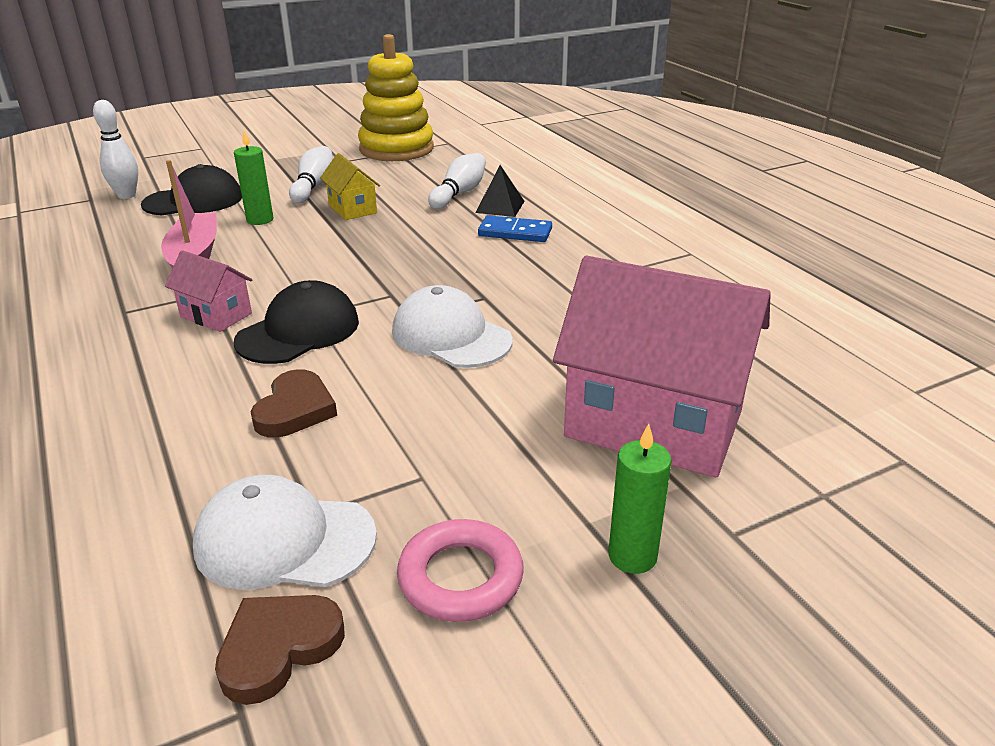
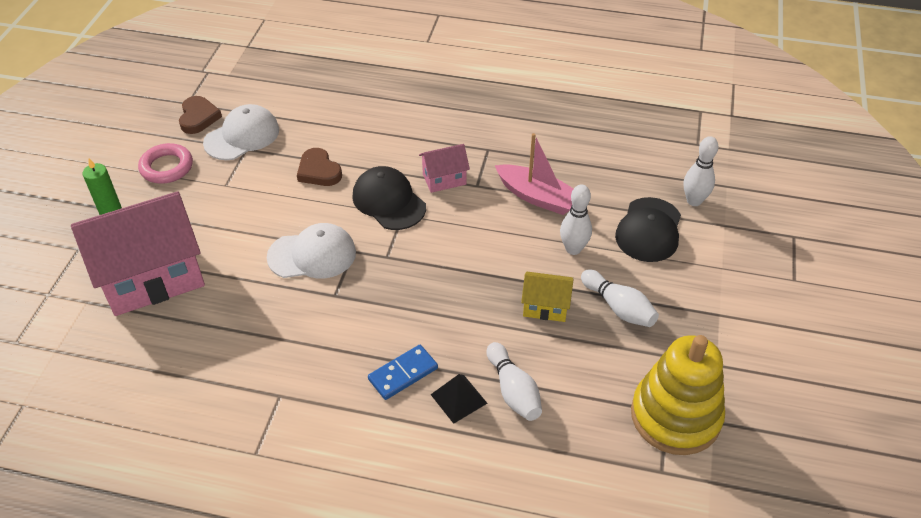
camera: 130 degrees right, 15 degrees up
black cap [233,280,359,364] -> black cap turned 150 degrees clockwise [352,166,426,230]
green candle [234,130,274,225] -> white bowling pin [560,185,592,255]

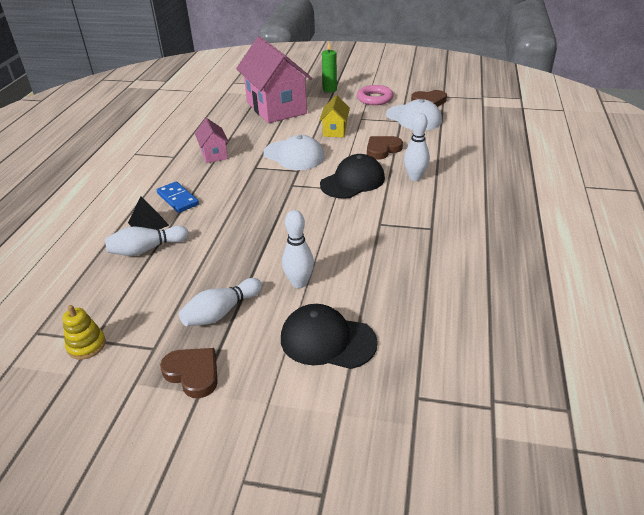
camera: 90 degrees right, 10 degrees down
white cap [267,223,356,278] -> white cap turned 45 degrees counterclockwise [263,135,324,170]
pink house [419,144,470,193] -> pink house moved to [195,118,229,163]
pink boat [495,133,574,215] -> none
yellow house [521,272,573,322] -> yellow house moved to [319,95,350,137]
yellow stacking toy [631,335,725,455] -> yellow stacking toy [63,305,106,359], size x0.44
white bowling pin [684,136,719,206] -> white bowling pin moved to [404,113,430,181]
none -> brown heart [160,348,218,398]

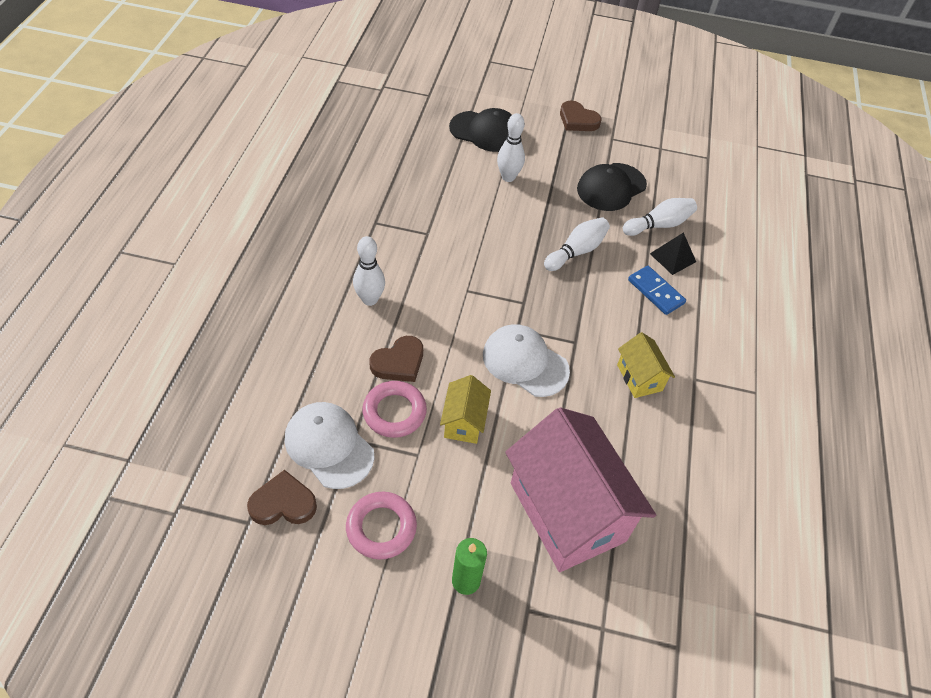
camera: 175 degrees right, 15 degrees up
yellow stacking toy [63,305,106,359] -> none
white bowling pin [179,278,262,326] -> white bowling pin moved to [544,217,610,271]
pink house [195,118,229,163] -> yellow house [617,332,675,398]
black cap [320,154,385,199] -> black cap moved to [577,163,647,211]
none -> pink ring [362,381,427,438]

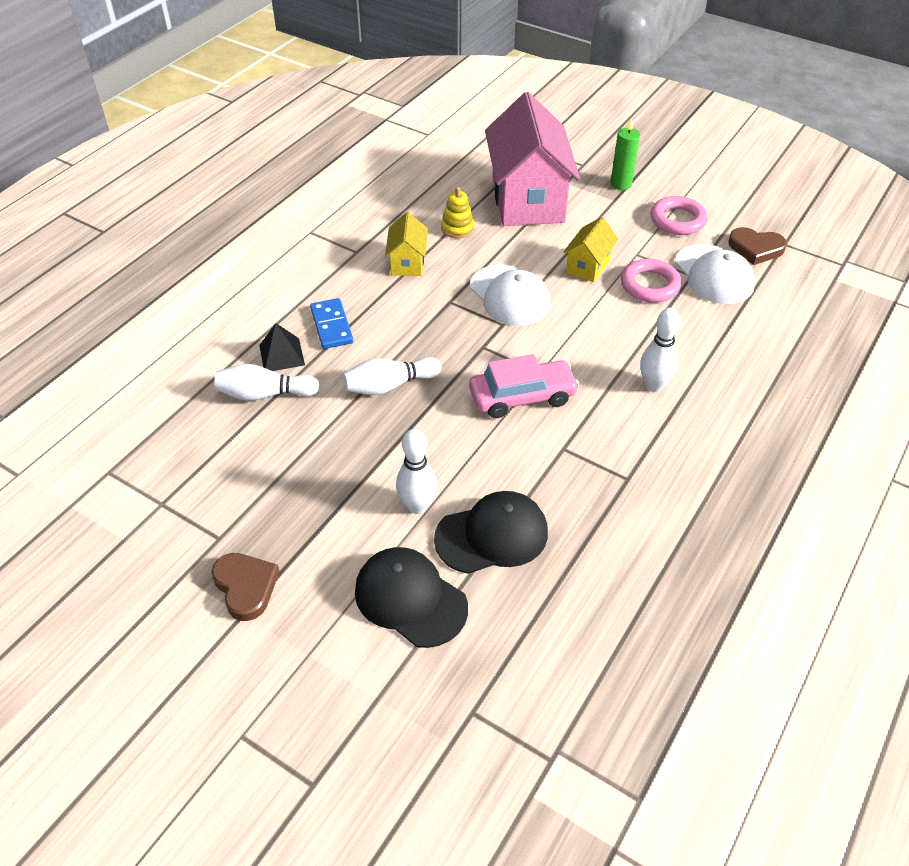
camera: 155 degrees left, 5 degrees down
brown heart [370,336,423,382] -> none
black cap [577,163,647,211] -> black cap moved to [434,491,548,574]
none -> yellow stacking toy [441,187,474,239]
none -> pink car [469,354,579,418]

